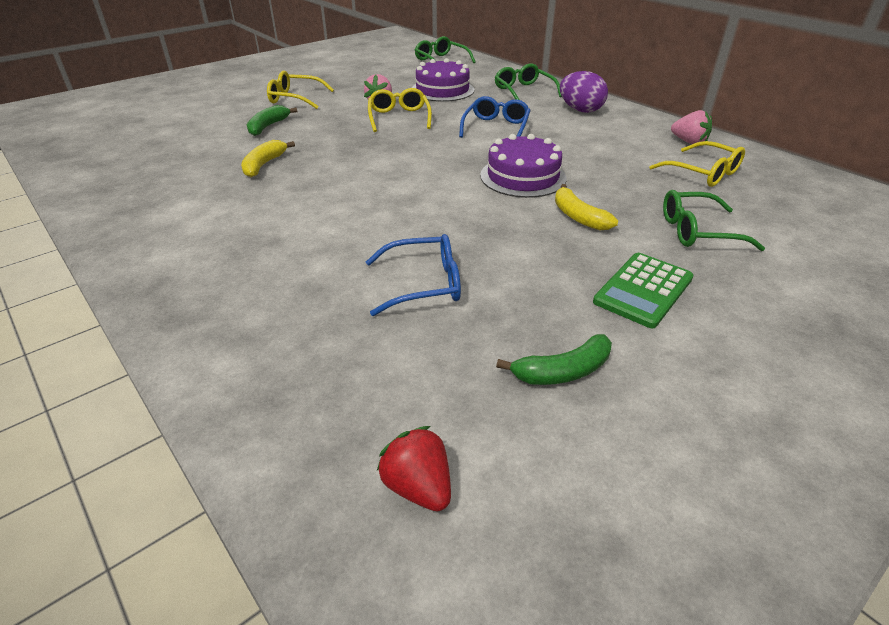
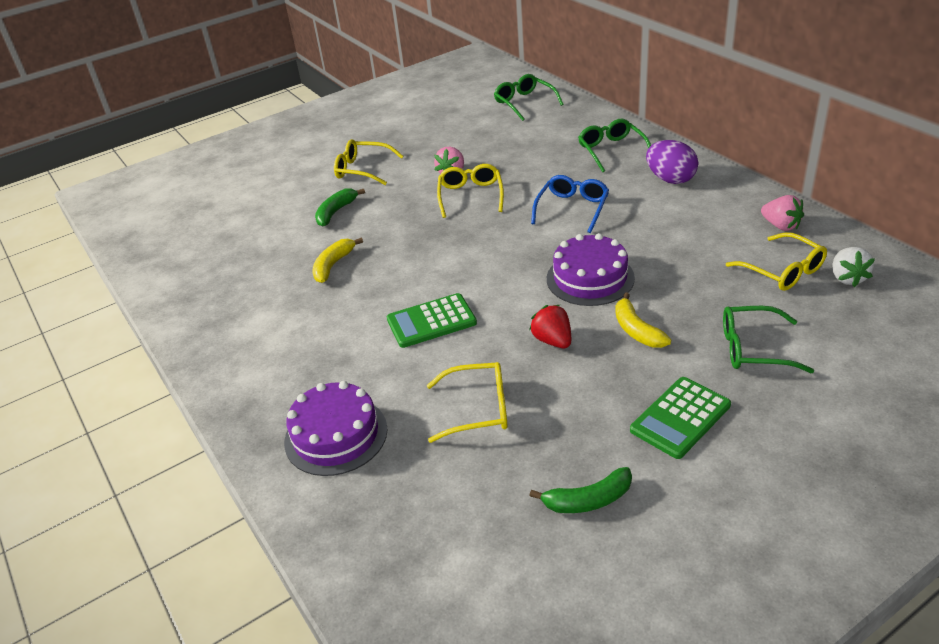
camera: 10 degrees right, 0 degrees up
blue glasses [366,234,461,316] -> yellow glasses [427,362,508,443]
red strawberry [377,426,451,511] -> red strawberry moved to [529,305,571,348]
purple cake [412,58,474,102] -> purple cake moved to [284,381,388,476]
none -> green calculator [387,293,477,348]
none -> white strawberry [832,247,875,287]

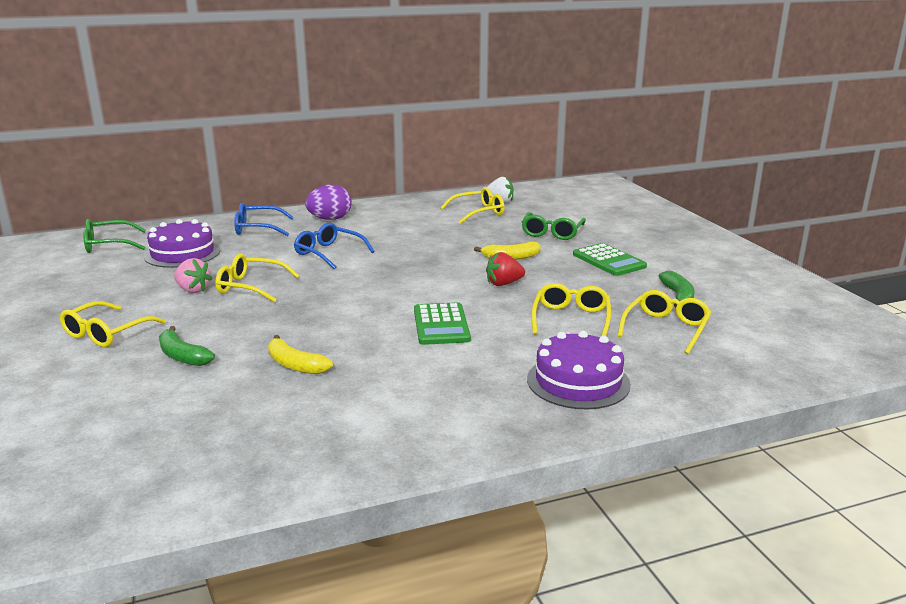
camera: 80 degrees left, 15 degrees down
purple cake [547,233,635,306] -> purple cake moved to [144,219,221,268]
green glasses [578,119,651,172] -> blue glasses [234,203,294,236]
pink strawberry [761,195,804,231] -> none
none -> yellow glasses [618,290,712,354]

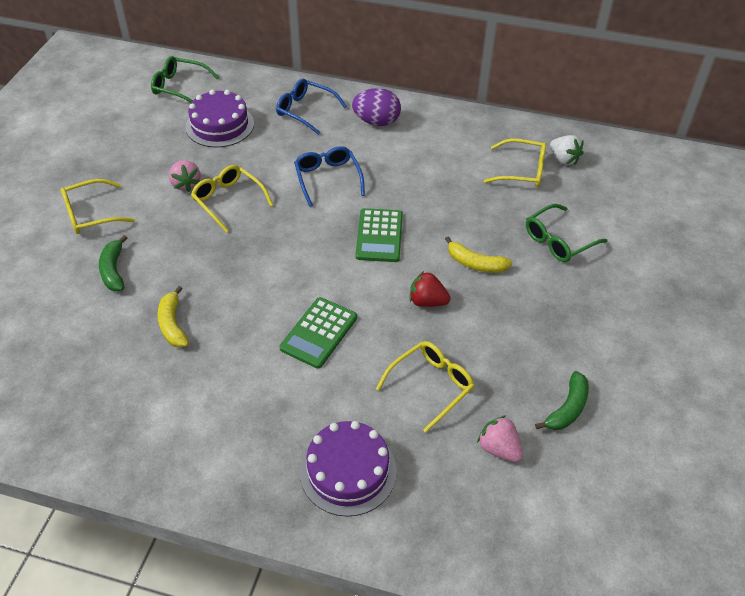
camera: 35 degrees right, 25 degrees up
green calculator [573,243,647,276] -> green calculator moved to [356,208,403,262]
yellow glasses [618,290,712,354] -> pink strawberry [477,415,523,462]

